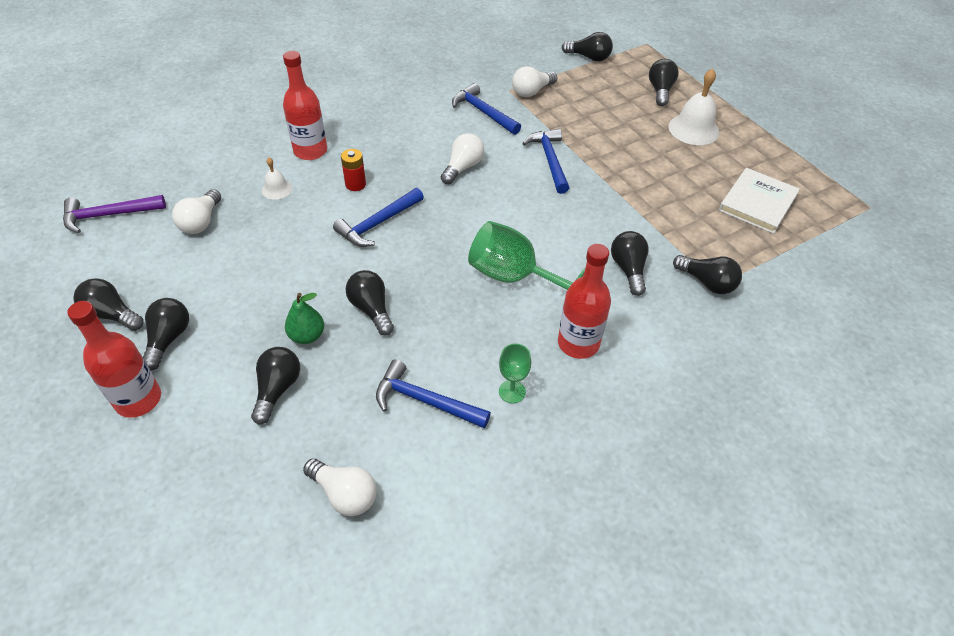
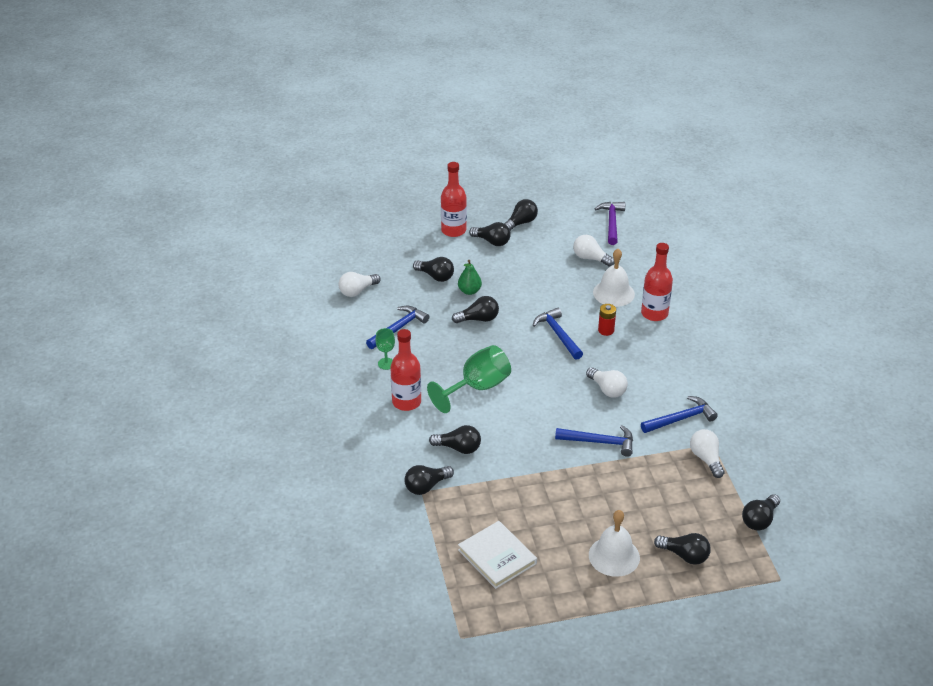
camera: 110 degrees right, 10 degrees down
white bell [262,157,292,200] -> white bell [593,249,635,307], size x1.87

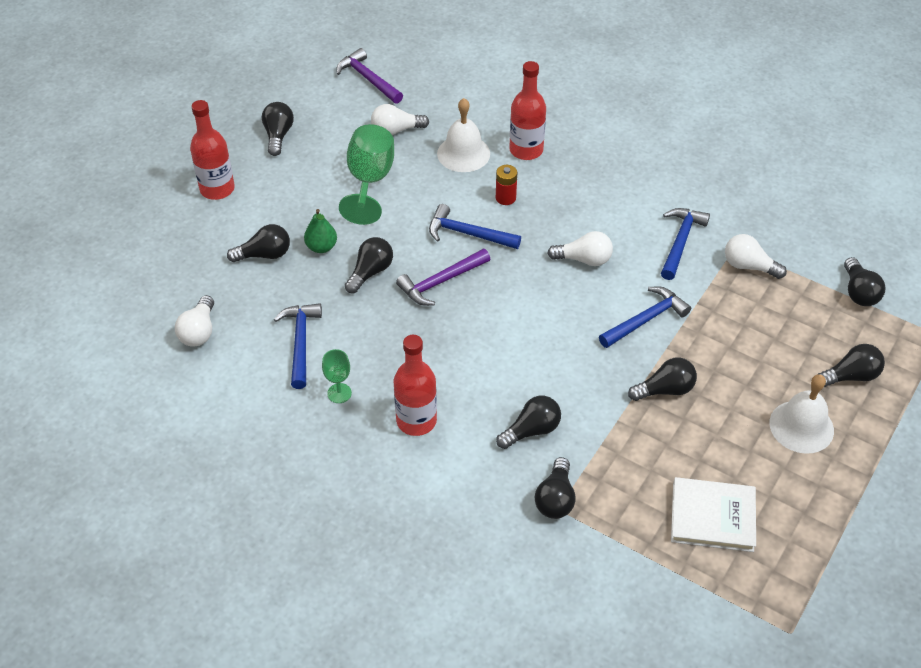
camera: 45 degrees left, 10 degrees up
green goblet [427,345,511,413] -> green goblet moved to [339,124,394,225]
black light bulb [469,222,511,246] -> black light bulb moved to [628,357,697,401]
none -> purple hammer [396,249,490,306]

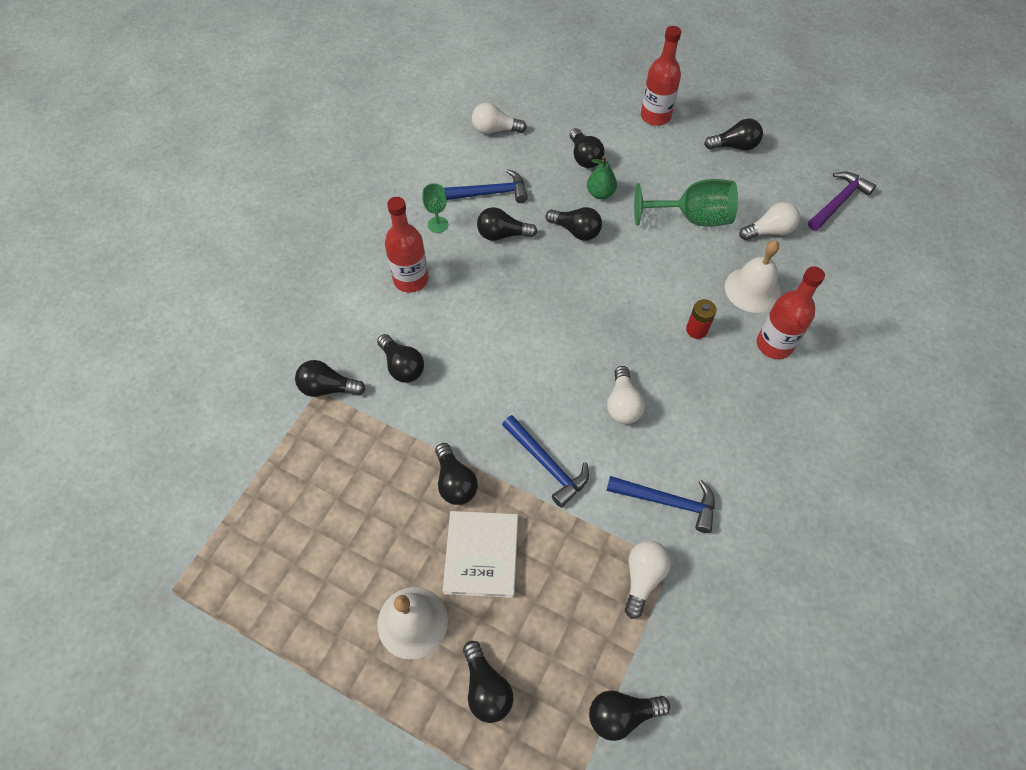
camera: 85 degrees right, 10 degrees up
white light bulb [371,104,429,135] -> white light bulb turned 90 degrees clockwise [739,202,800,240]
purple hammer [396,249,490,306] -> none
blue hammer [429,204,521,249] -> none
white book [671,477,756,552] -> white book moved to [443,511,518,598]
none -> black light bulb [477,207,537,241]

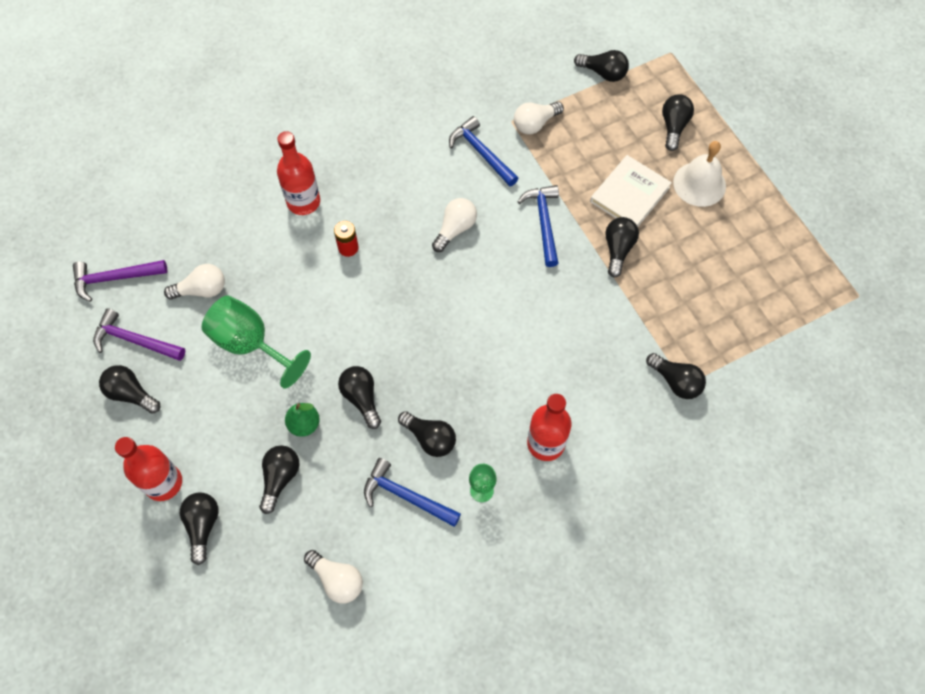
camera: 145 degrees left, 5 degrees up
black light bulb [377,334,424,383] -> black light bulb moved to [180,492,219,565]
white bell [725,240,781,313] -> none
white light bulb [739,202,800,240] -> white light bulb turned 150 degrees clockwise [164,264,225,300]
none -> purple hammer [93,308,185,361]

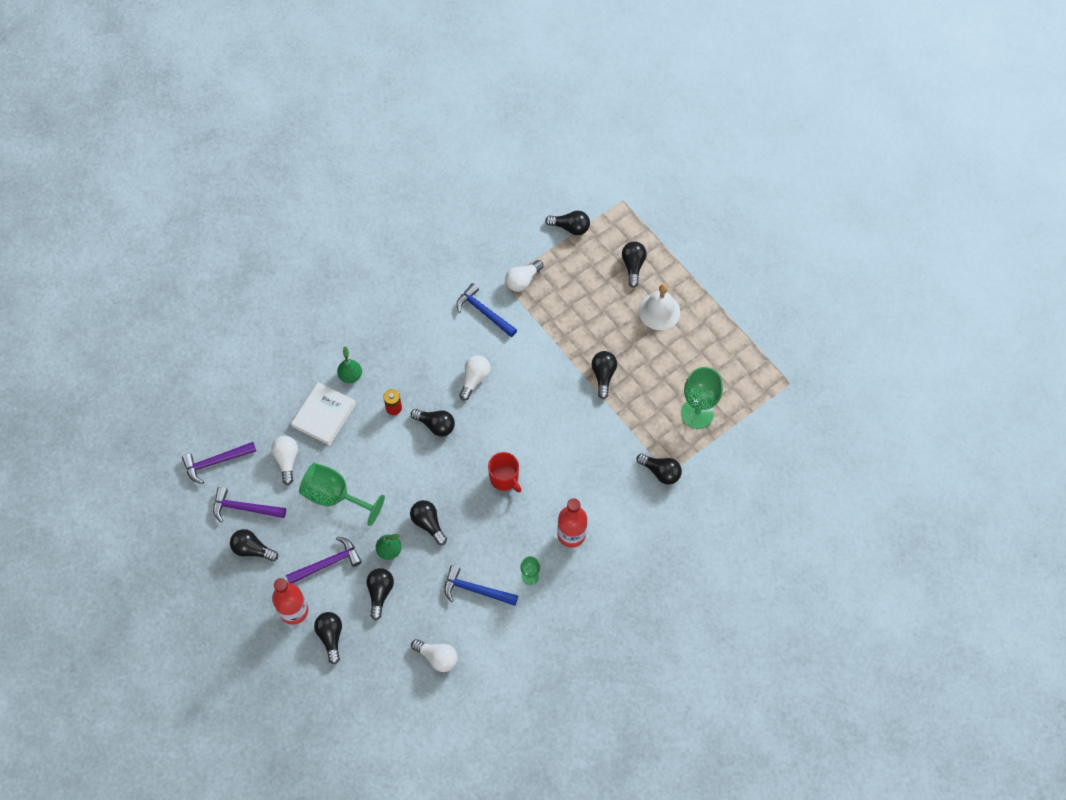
camera: 10 degrees left, 0 degrees up
white light bulb [164,264,225,300] -> white light bulb turned 75 degrees counterclockwise [271,436,298,485]
red bottle [277,131,320,215] -> green pear [337,346,362,383]
black light bulb [398,411,456,457] -> black light bulb moved to [410,409,455,437]
blue hammer [518,185,559,267] -> none
white book [590,155,672,227] -> white book moved to [291,382,356,446]
none -> purple hammer [286,537,362,584]
none -> red mug [488,452,521,493]
none -> green goblet [681,367,723,429]

